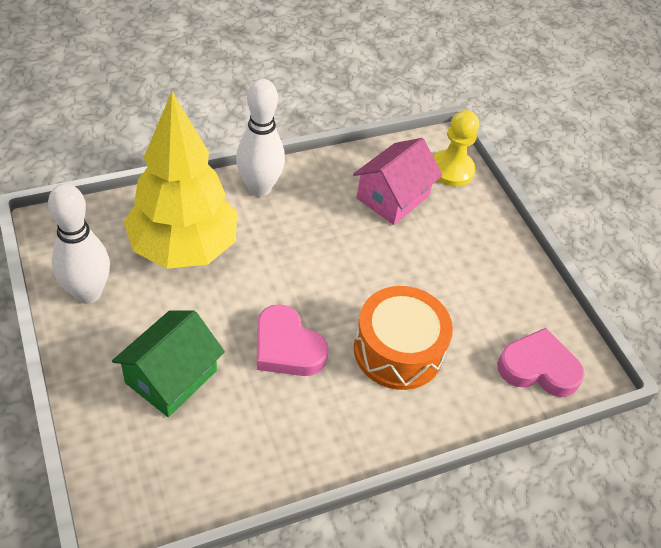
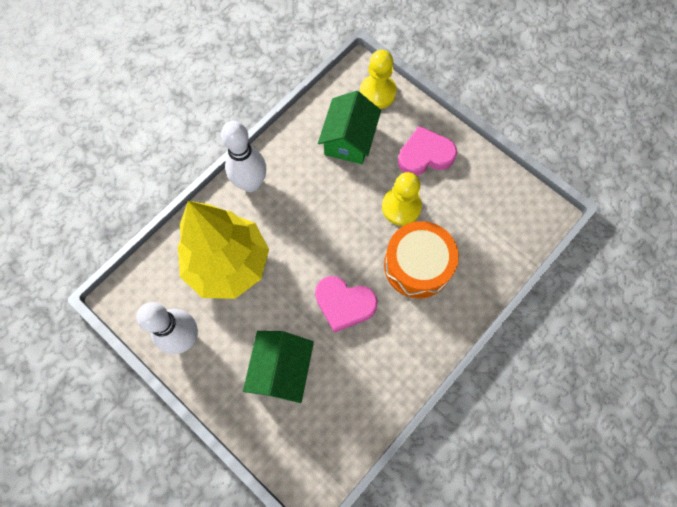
camera: 20 degrees left, 20 degrees up
pink house [353,138,442,225] -> green house [318,91,381,164]
pink heart [497,328,585,397] -> pink heart moved to [398,126,457,176]
none -> yellow pawn [382,172,422,226]

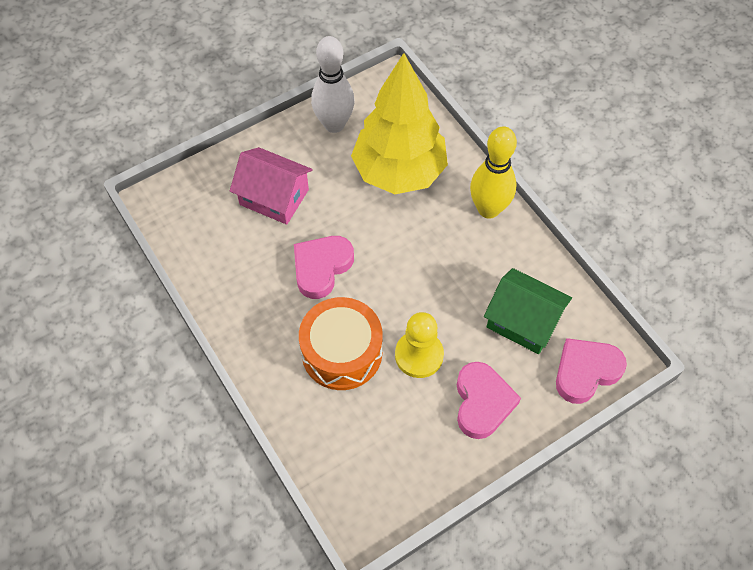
camera: 105 degrees right, 10 degrees down
white bowling pin [221,121,266,192] -> yellow bowling pin [470,126,517,219]
green house [243,331,314,403] -> pink house [230,147,313,225]
yellow pawn [360,50,397,109] -> pink heart [556,338,627,404]

